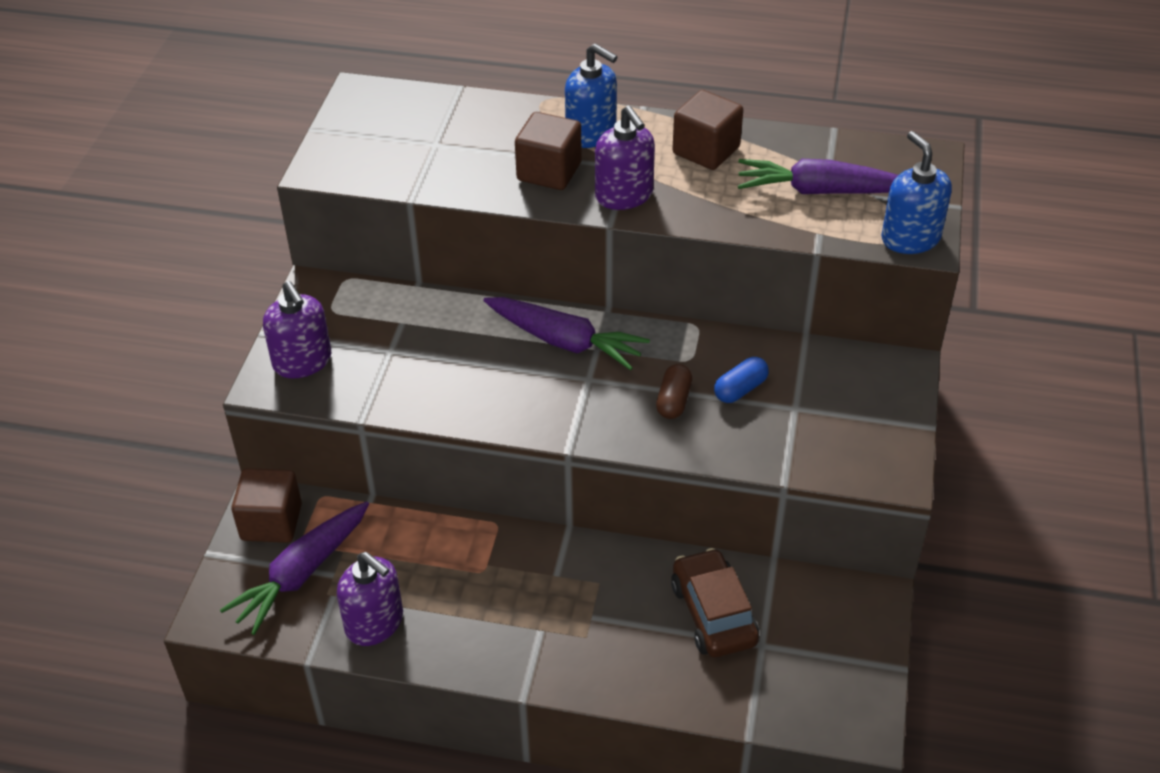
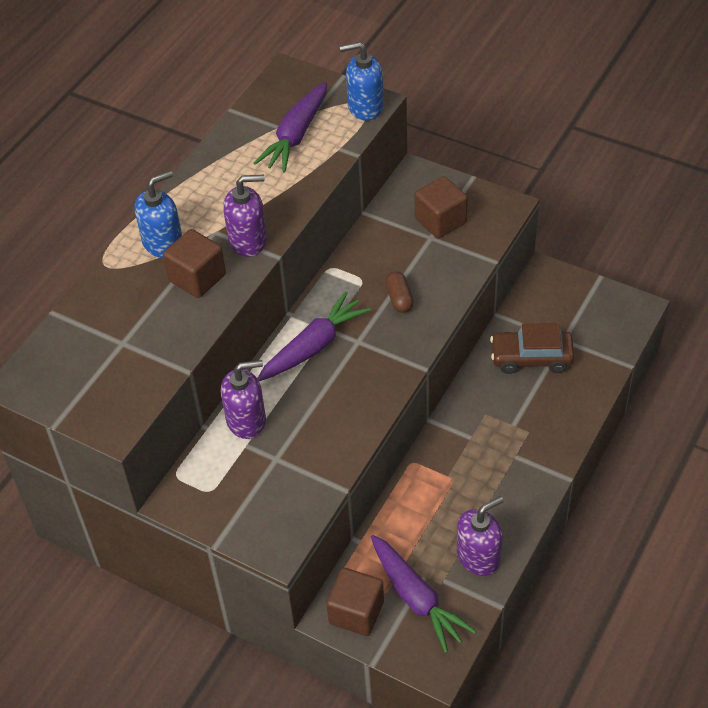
camera: 70 degrees left, 5 degrees up
purple soap dispenser [263,281,331,379] -> purple soap dispenser moved to [221,360,266,439]
brown capsule [656,364,692,419] -> brown capsule turned 45 degrees clockwise [385,271,414,313]
brown cube [672,90,743,170] -> brown cube moved to [415,176,468,239]
blue capsule [714,357,769,403] -> none

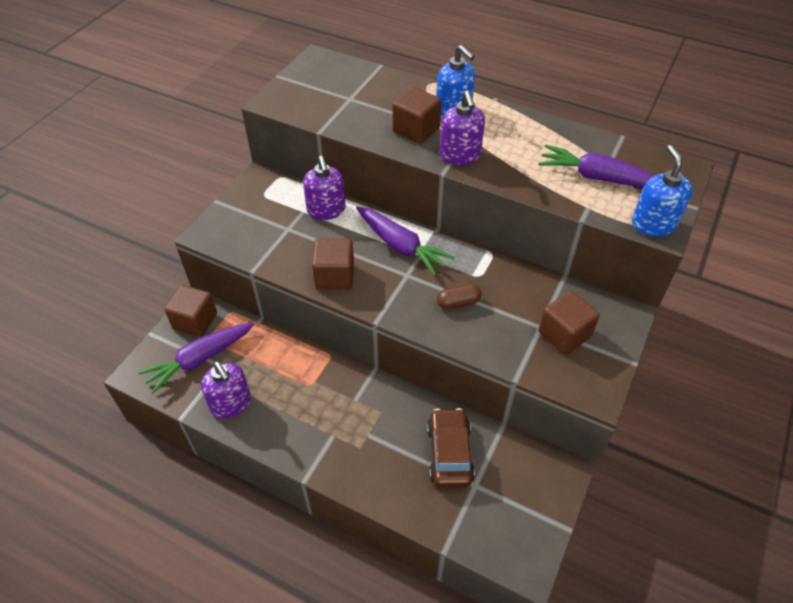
camera: 85 degrees right, 0 degrees up
none -> brown cube [312,239,354,289]

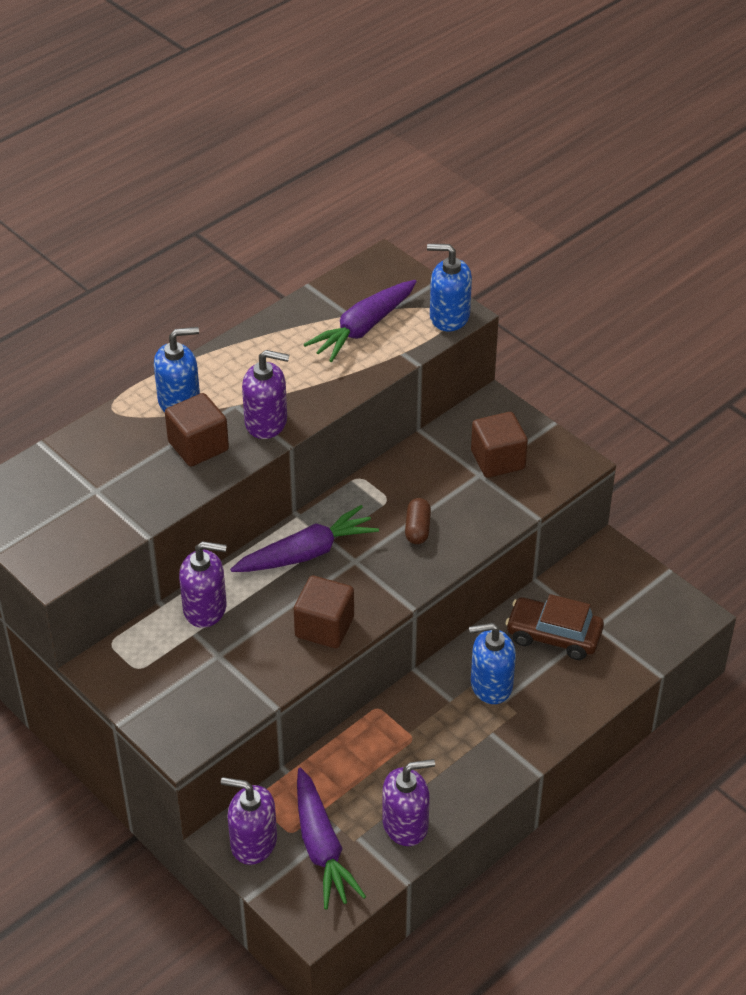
camera: 70 degrees left, 5 degrees down
brown cube [165,285,217,337] -> purple soap dispenser [221,777,277,865]
none -> blue soap dispenser [469,623,516,704]

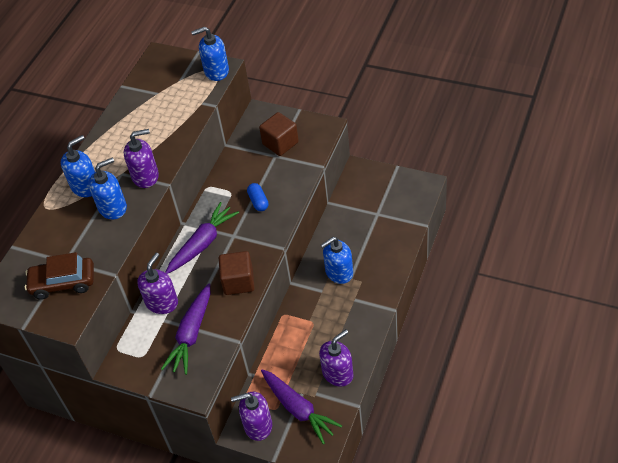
camera: 20 degrees left, 5 degrees up
brown cube [165,393,229,466] -> blue soap dispenser [89,158,127,219]
purple soap dispenser [179,541,227,628] -> purple soap dispenser turned 45 degrees counterclockwise [137,253,178,314]
purple carrot [303,280,417,362] -> purple carrot moved to [161,284,210,375]
brown capsule [405,498,431,544] -> blue capsule [247,183,269,211]
brown car [505,594,604,660] -> brown car moved to [25,252,94,300]

